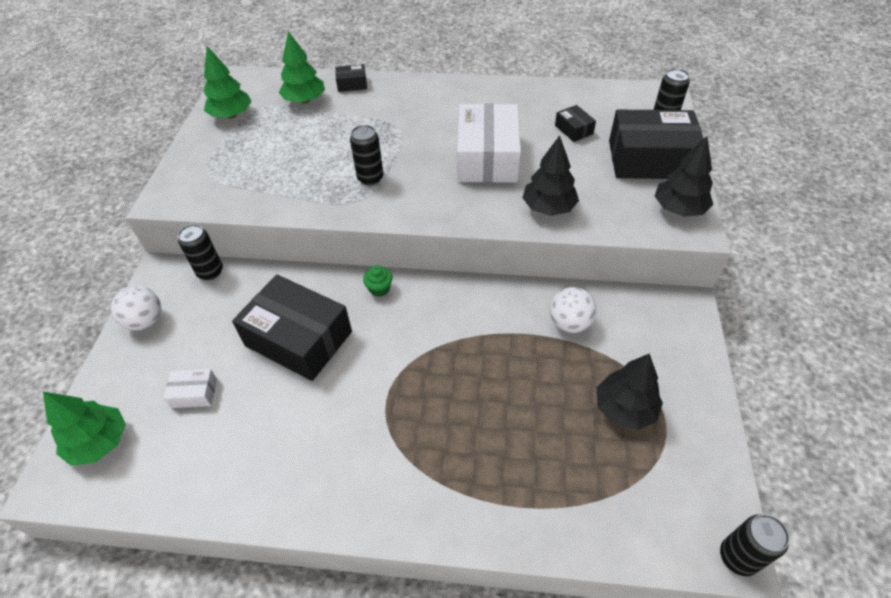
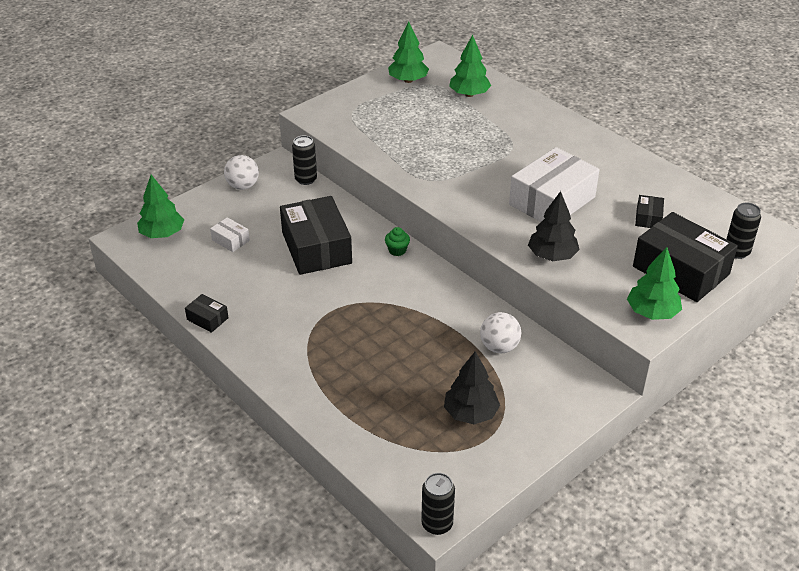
camera: 40 degrees right, 10 degrees down
black box [335,64,367,92] -> black box moved to [185,294,229,333]
black can [350,125,383,185] -> none
black tree [655,136,713,217] -> green tree [627,247,682,320]

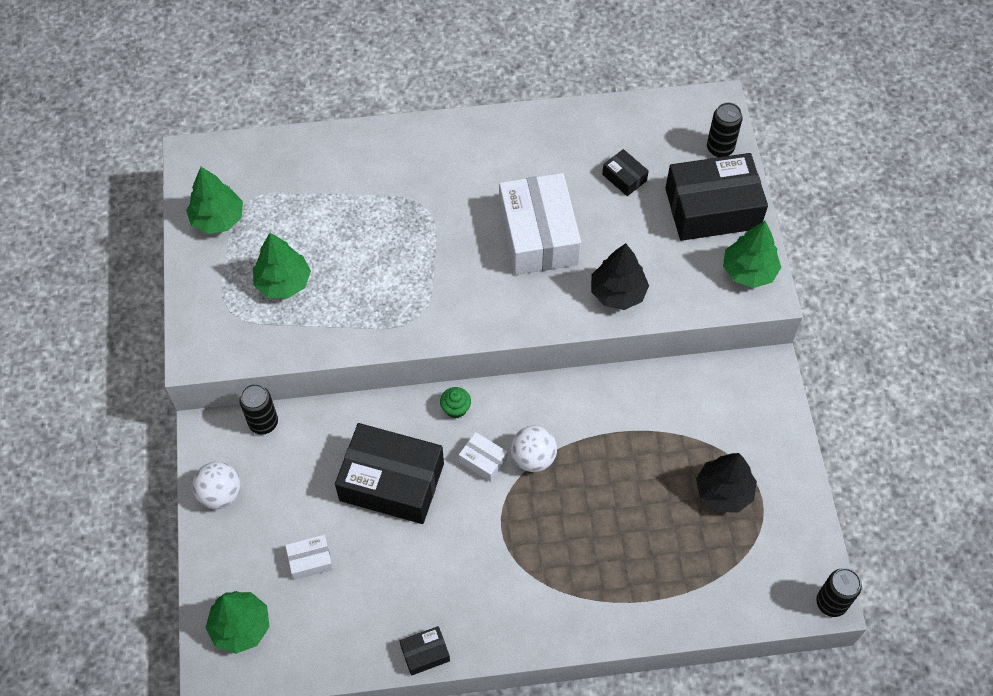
camera: 55 degrees left, 20 degrees up
green tree [449,35,491,97] -> green tree moved to [253,233,311,299]
white ball [480,312,521,353] -> white ball moved to [510,425,557,472]
none -> white box [459,432,507,482]

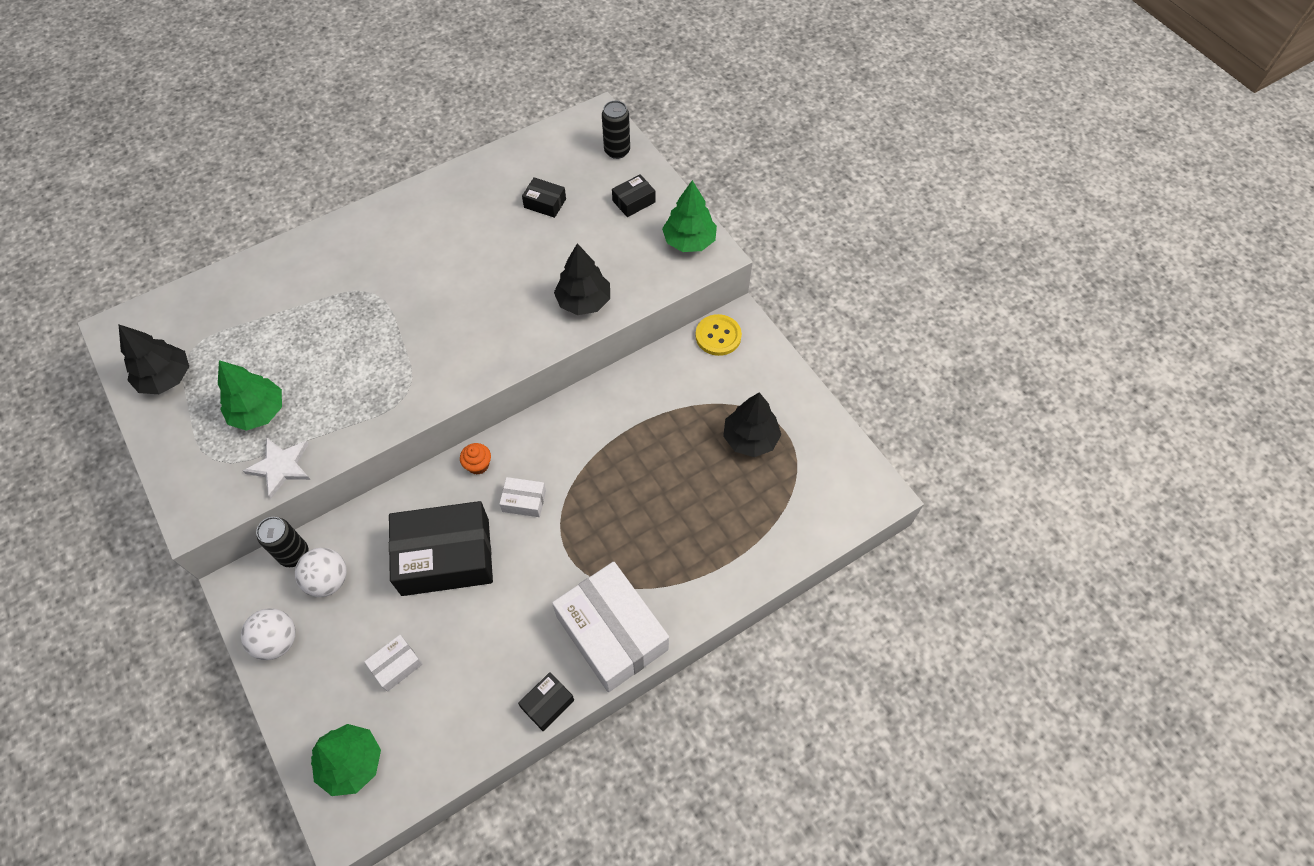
camera: 25 degrees left, 0 degrees up
green tree [186,167,243,234] -> black tree [118,324,189,394]
green cupcake [440,387,471,418] -> orange cupcake [460,443,491,475]
white box [499,173,581,275] -> white box moved to [552,562,669,692]
white ball [510,425,557,472] -> white ball moved to [295,548,347,597]
black box [665,153,768,241] -> black box [612,174,655,217], size x0.44
black can [816,568,862,617] -> none
none -> white star [243,438,310,498]
none -> yellow button [695,314,742,356]

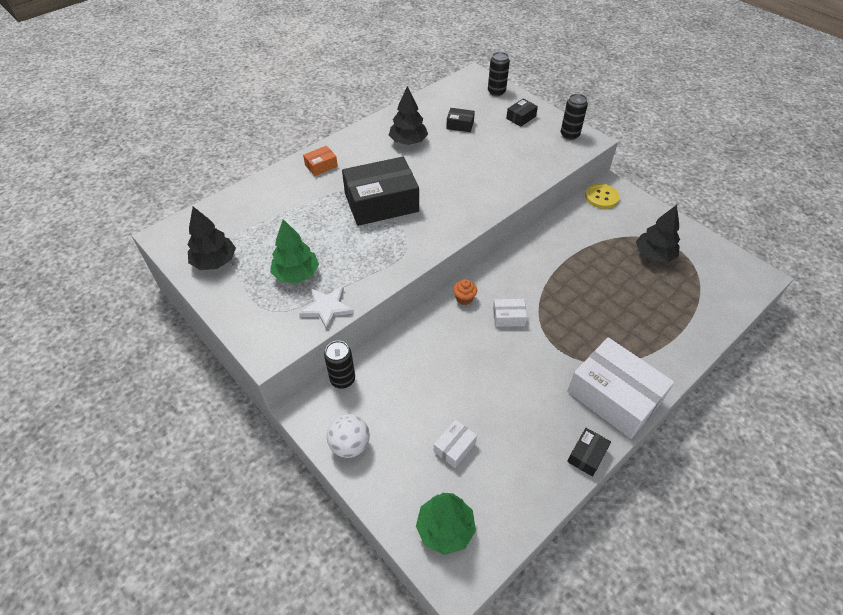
camera: 10 degrees left, 10 degrees down
white ball [295,548,347,597] -> none
black box [389,501,493,596] -> black box moved to [342,157,419,226]
black tree [554,243,610,315] -> black tree moved to [389,86,428,145]
green tree [662,180,717,252] -> black can [561,94,588,140]
none -> orange box [303,146,338,176]

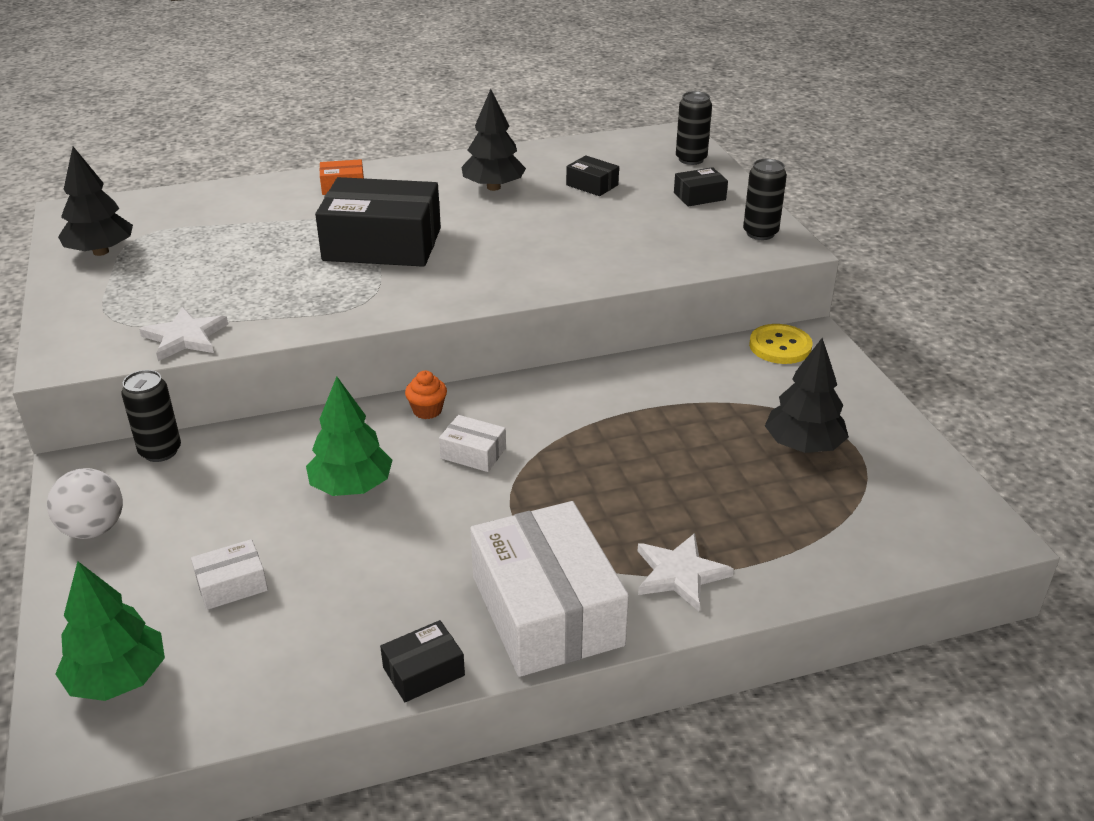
camera: 25 degrees right, 15 degrees down
green tree [270,219,319,283] -> green tree moved to [306,377,392,496]
none -> white star [638,533,734,611]

